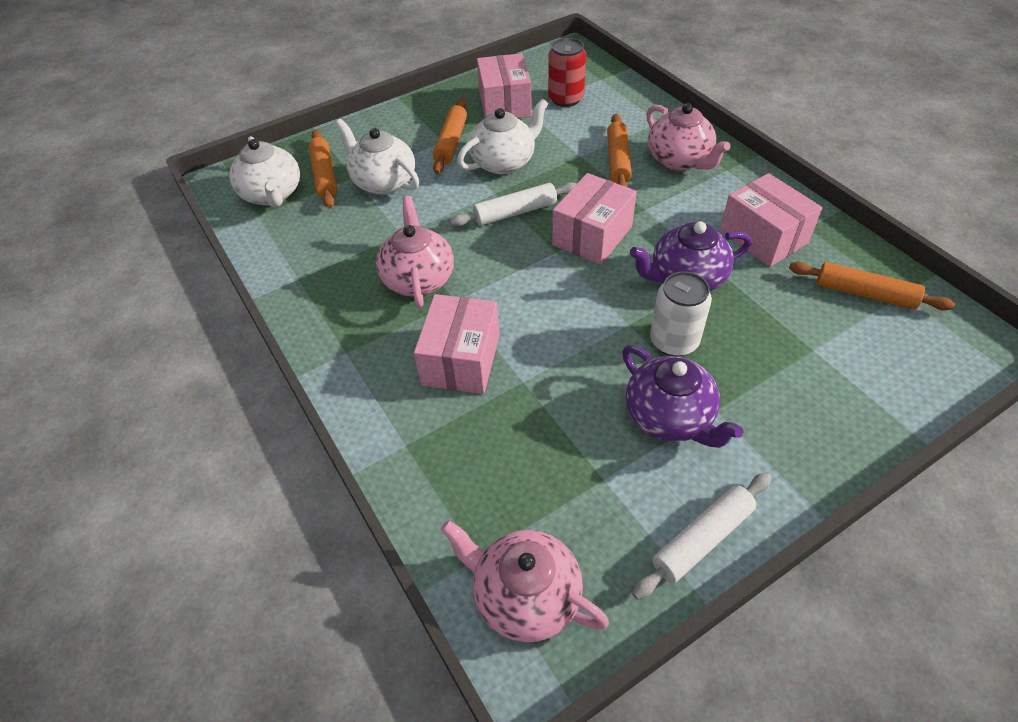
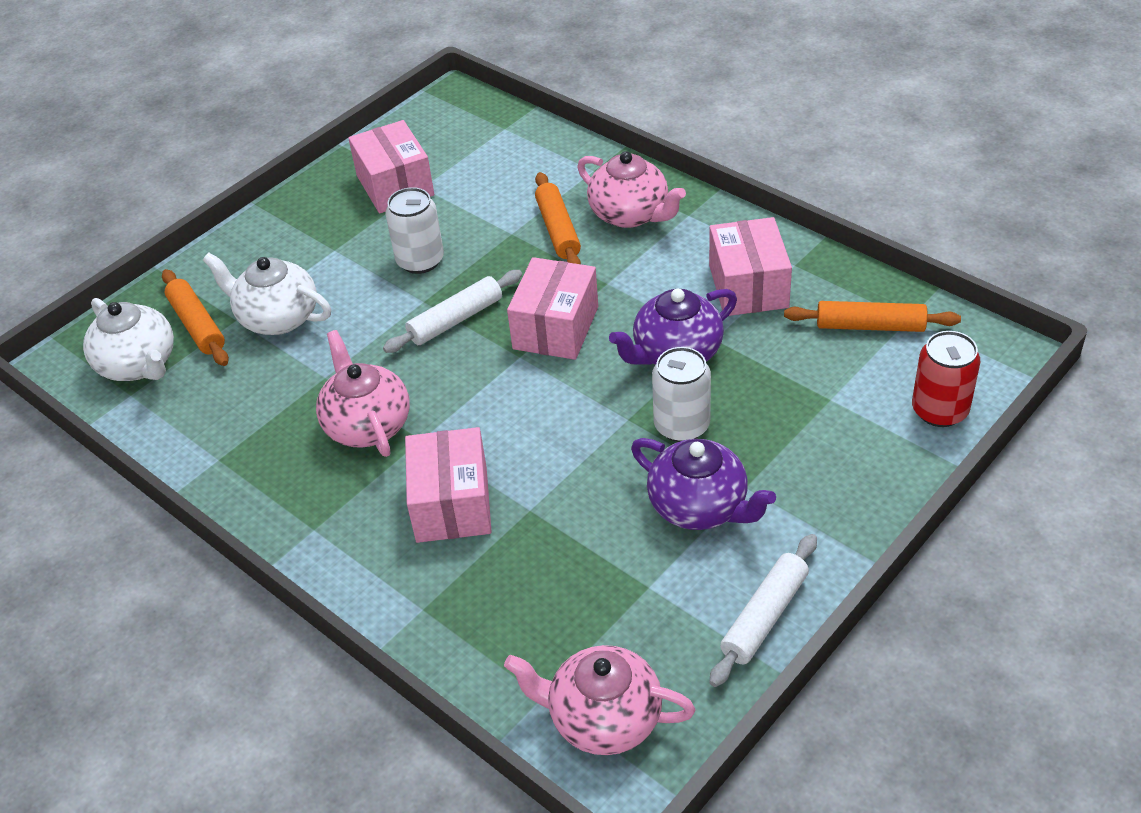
camera: 15 degrees left, 5 degrees down
orange rolling pin [433,98,467,174] -> none
white teapot [457,99,548,175] -> white can [385,187,444,274]
red can [548,38,586,107] -> red can moved to [912,331,980,427]
pink box [720,173,822,267] -> pink box turned 45 degrees clockwise [709,217,792,316]

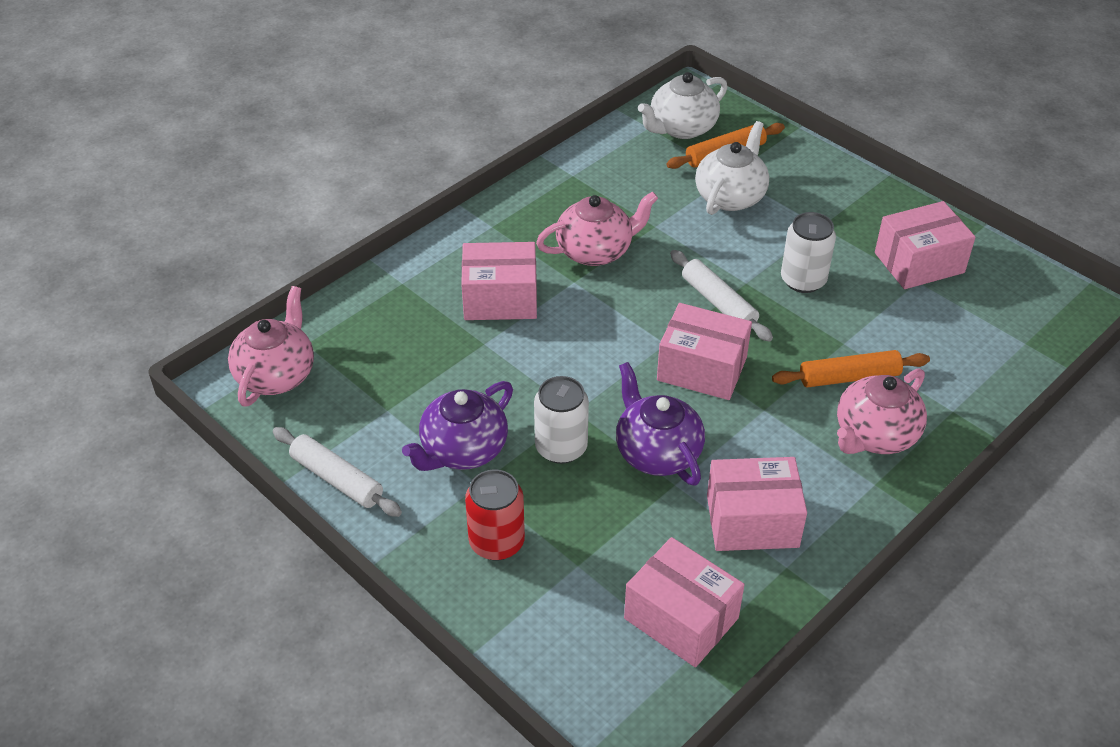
camera: 90 degrees right, 0 degrees up
orange rolling pin [784,301,961,332] -> pink box [624,537,745,667]
red can [912,331,980,427] -> red can moved to [465,470,525,560]

